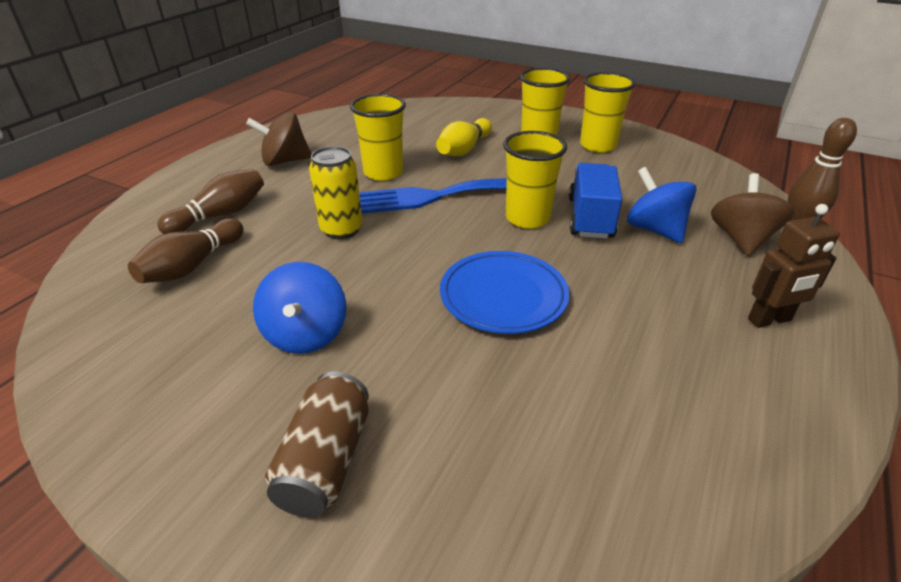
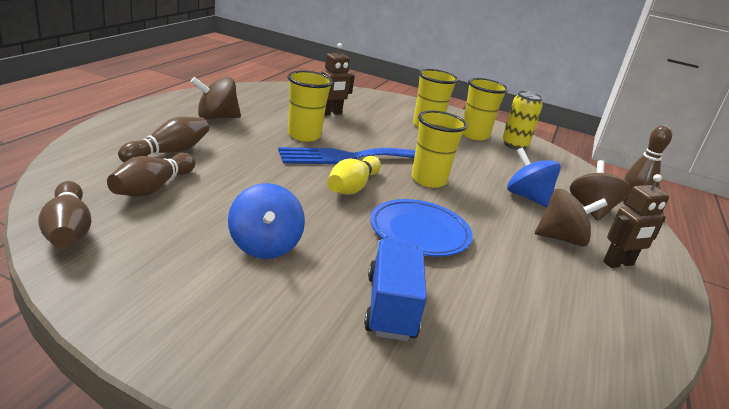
camera: 10 degrees left, 10 degrees down
brown can [265,371,369,517] -> none
yellow can [309,146,363,239] -> yellow can moved to [502,90,543,150]
yellow bowling pin [436,118,492,156] -> yellow bowling pin moved to [327,156,381,195]
blue truck [569,163,622,239] -> blue truck moved to [364,239,427,341]
none -> brown bowling pin [38,181,91,249]
none -> brown robot [321,43,355,116]
none -> brown spinning top [535,189,608,246]

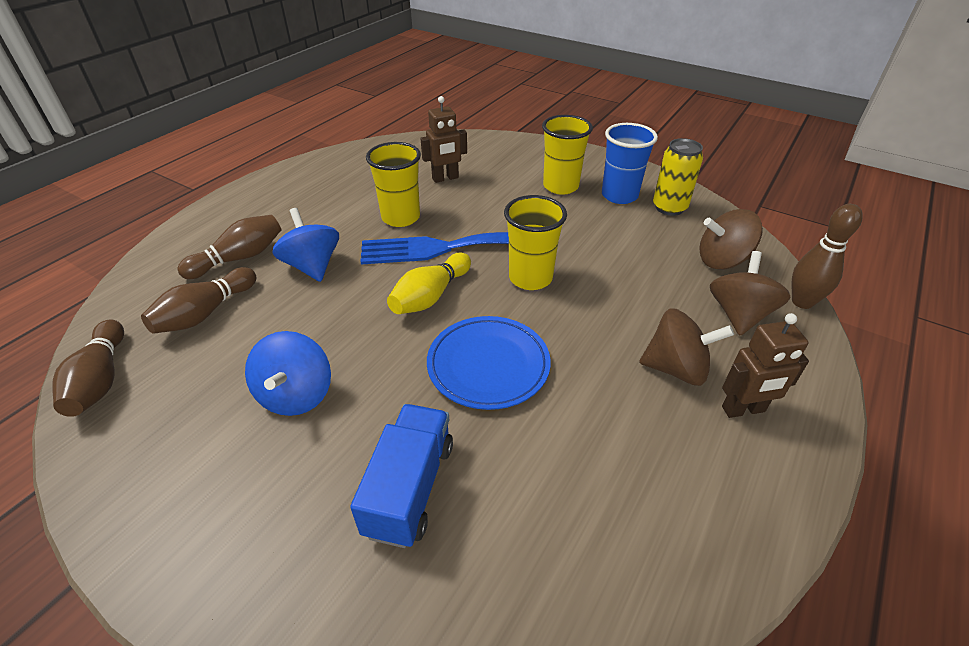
camera: 15 degrees right, 15 degrees up
brown spinning top [191,77,241,120] -> brown spinning top moved to [699,209,763,270]
yellow cup [463,78,508,140] -> blue cup [602,123,658,204]
blue spinning top [507,148,561,208] -> blue spinning top moved to [273,208,339,282]

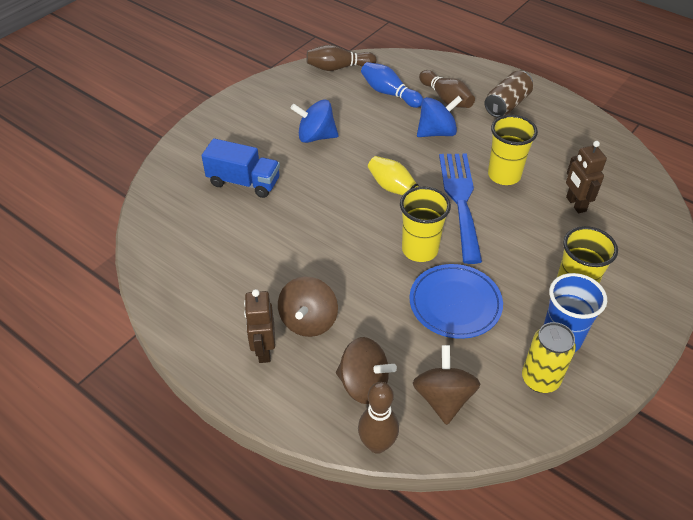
camera: 95 degrees right, 5 degrees up
brown bowling pin [141,267,256,334] -> blue bowling pin [361,62,423,108]
blue plate [427,316,551,410] -> blue plate moved to [410,264,503,339]
none -> brown can [484,71,533,117]

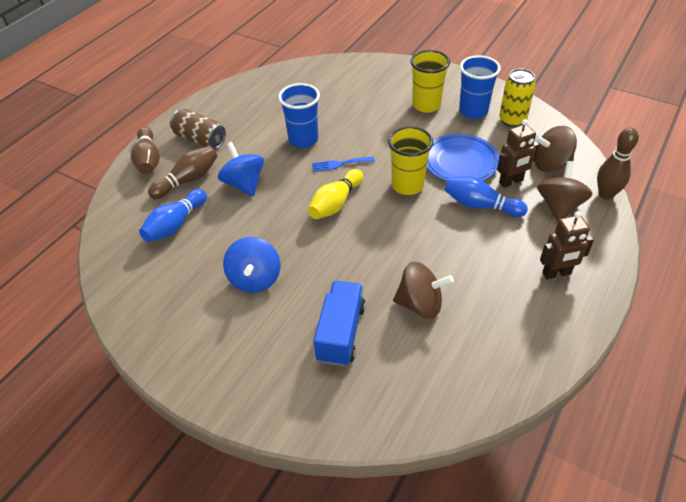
camera: 95 degrees left, 0 degrees up
brown spinning top [278,277,338,337] -> brown spinning top moved to [393,262,454,319]
brown bowling pin [306,45,376,71] -> brown bowling pin moved to [131,127,160,175]
blue fork [439,154,482,264] -> blue fork [312,157,375,172], size x0.45
yellow cup [488,115,538,185] -> blue cup [278,83,320,148]
brown robot [566,141,607,213] -> brown robot moved to [497,119,539,188]
none -> blue bowling pin [445,177,528,217]

